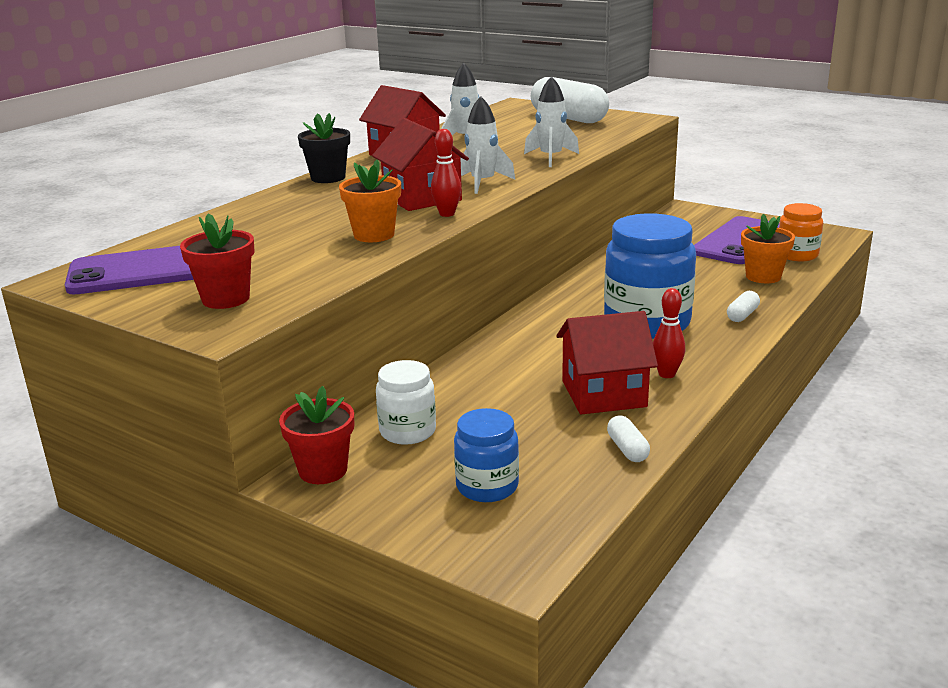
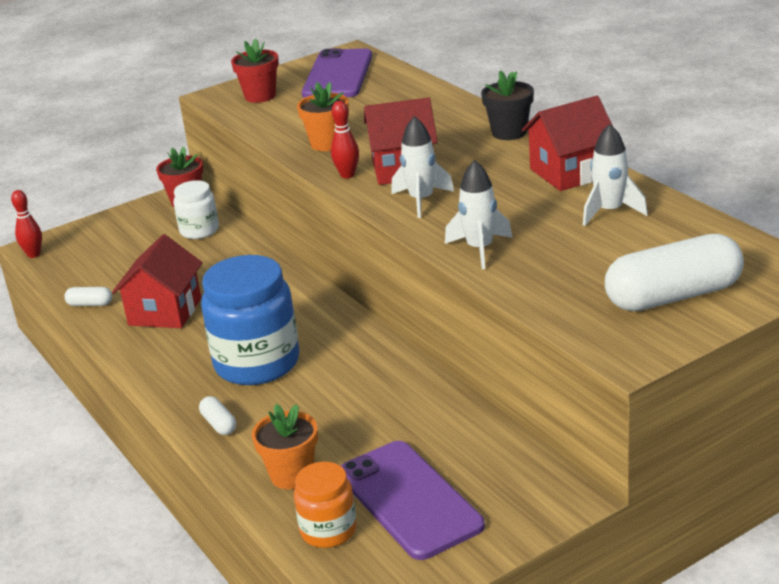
camera: 115 degrees right, 5 degrees up
blue jar [454,408,519,502] -> none
red bowling pin [653,288,685,378] -> red bowling pin moved to [11,190,42,258]

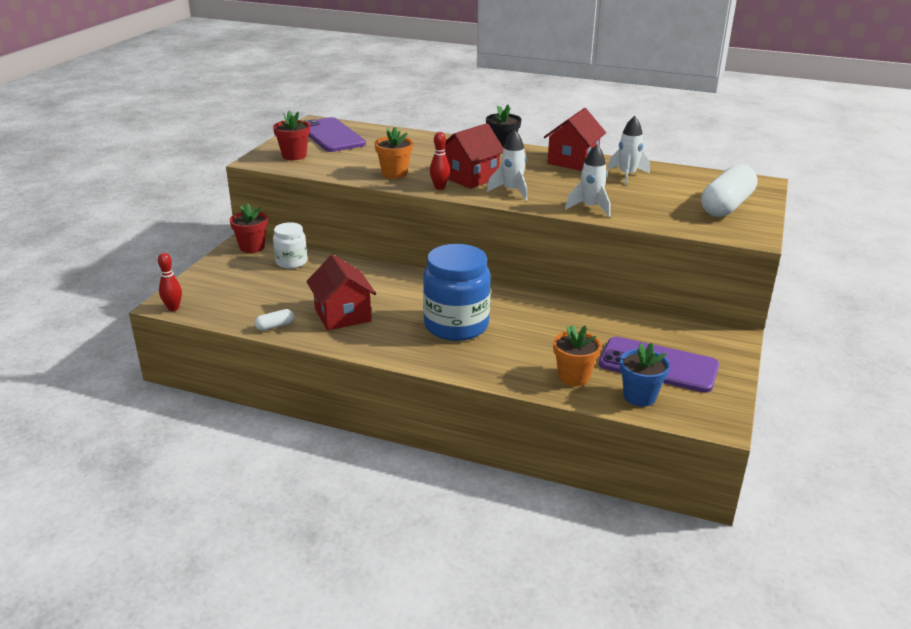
camera: 40 degrees left, 0 degrees up
white capsule [199,396,236,435] -> none
orange jar [294,462,357,548] -> blue flower pot [620,343,670,407]

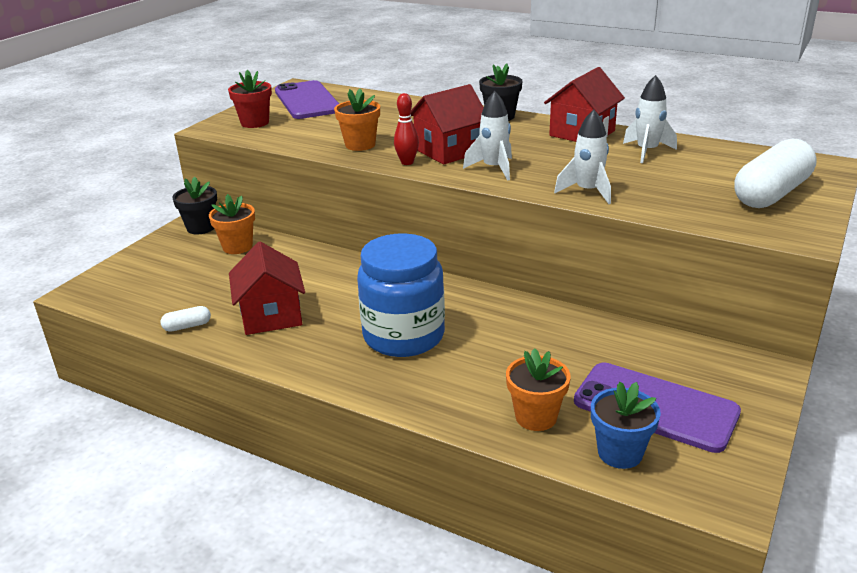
camera: 10 degrees right, 0 degrees up
red bowling pin [158,253,182,311] -> none
red flower pot [230,203,268,253] -> black flower pot [172,176,217,234]
white jar [273,222,307,269] -> orange flower pot [209,194,255,254]

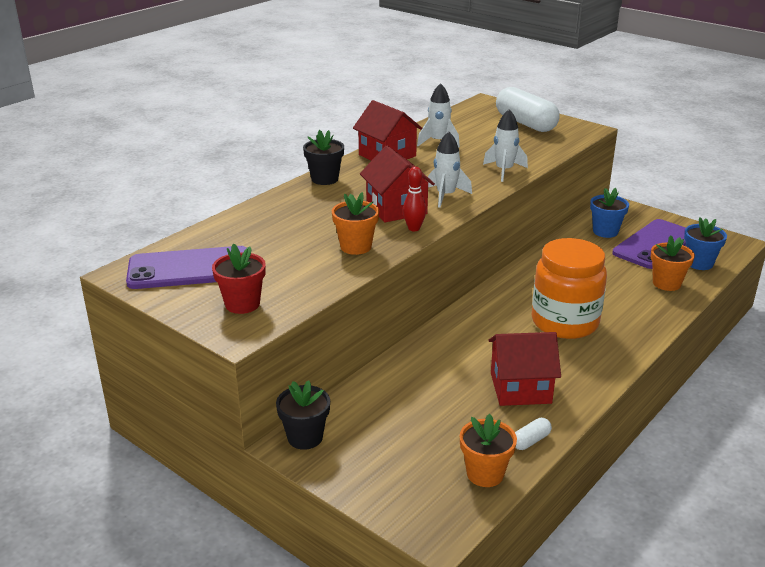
camera: 80 degrees left, 0 degrees up
white capsule [161,306,211,332] -> white capsule turned 60 degrees clockwise [515,418,552,450]
orange flower pot [209,194,255,254] -> orange flower pot moved to [460,414,517,487]
blue jar [357,233,445,357] -> orange jar [532,238,607,339]
none -> blue flower pot [590,188,629,238]

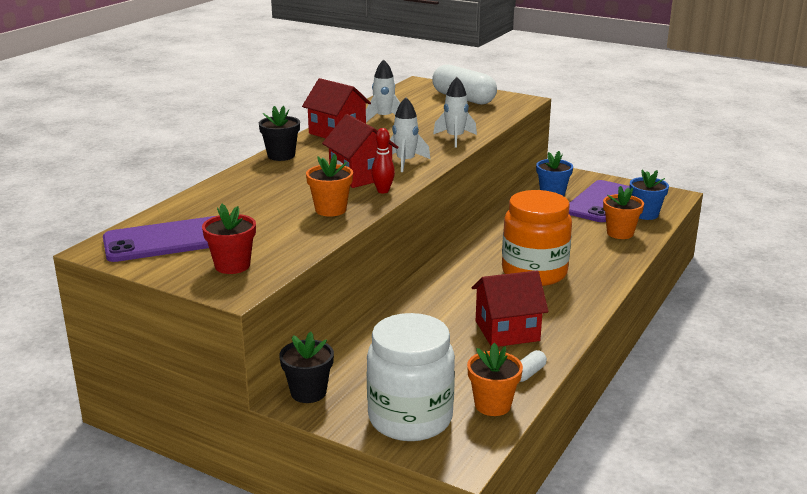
camera: 10 degrees left, 5 degrees down
none -> white jar [367,313,455,441]

